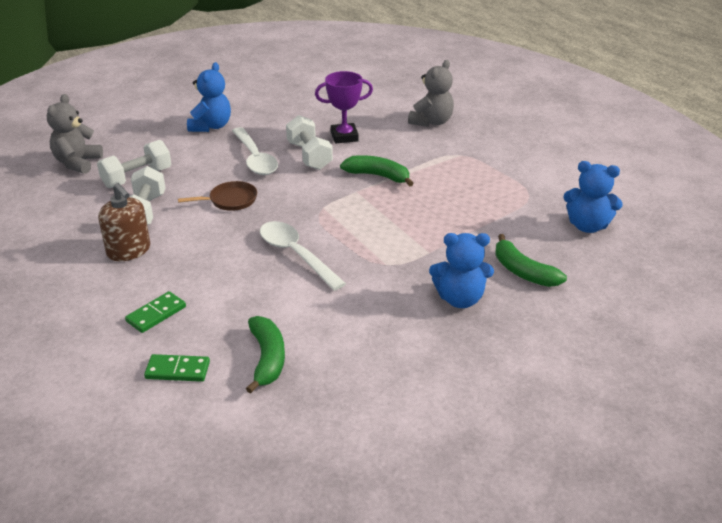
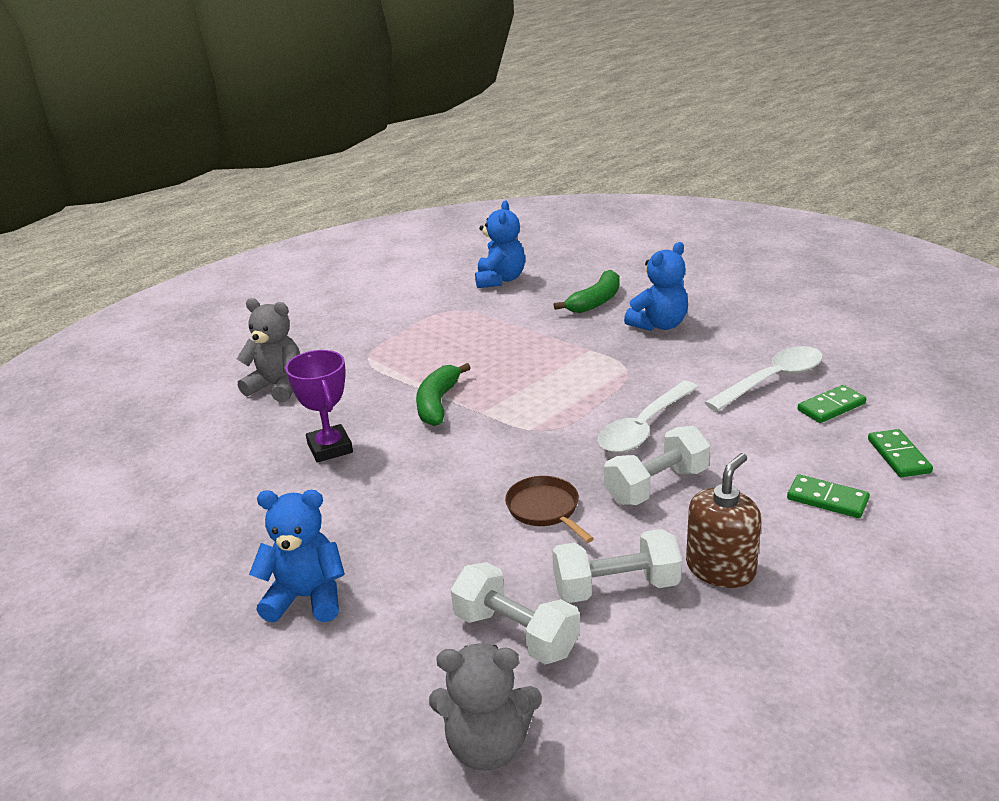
camera: 100 degrees left, 5 degrees down
white spoon [232,127,278,175] -> white spoon moved to [704,346,823,411]
green banana [246,316,285,394] -> green domino [797,385,866,423]
white dumbbell [286,115,333,170] -> white dumbbell moved to [604,426,710,505]
blue teddy bear [429,233,494,308] -> blue teddy bear turned 60 degrees clockwise [624,242,688,331]

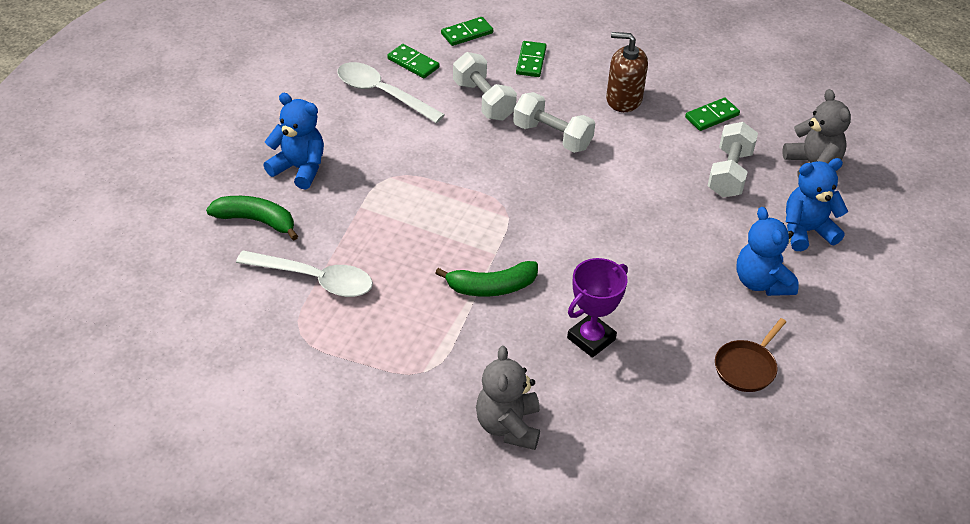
camera: 115 degrees left, 15 degrees up
blue teddy bear [475,201,525,288] -> blue teddy bear moved to [786,158,848,251]
brown pan [505,476,594,543] -> brown pan moved to [715,318,786,392]
white dumbbell [552,529,682,603] -> white dumbbell moved to [453,52,517,121]
white spoon [598,381,699,453] -> white spoon moved to [236,250,373,297]
none -> green domino [685,98,740,131]

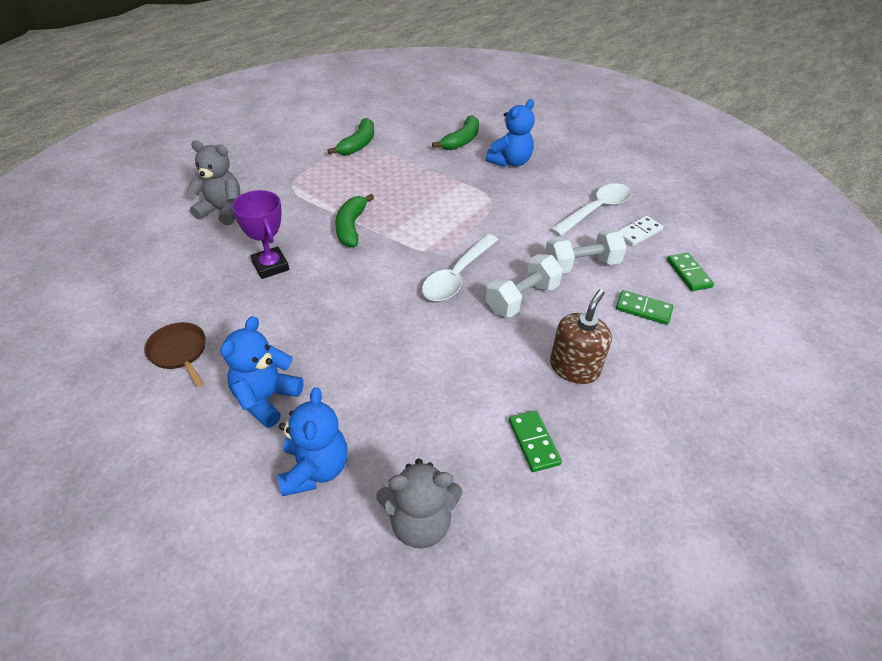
camera: 105 degrees right, 0 degrees up
white spoon [236,250,373,297] -> white spoon moved to [422,234,498,301]
green domino [387,44,439,78] -> white domino [618,216,664,246]
white dumbbell [708,122,758,197] -> none
blue teddy bear [737,207,799,296] -> blue teddy bear turned 60 degrees counterclockwise [220,316,304,428]
none -> green banana [327,118,374,155]

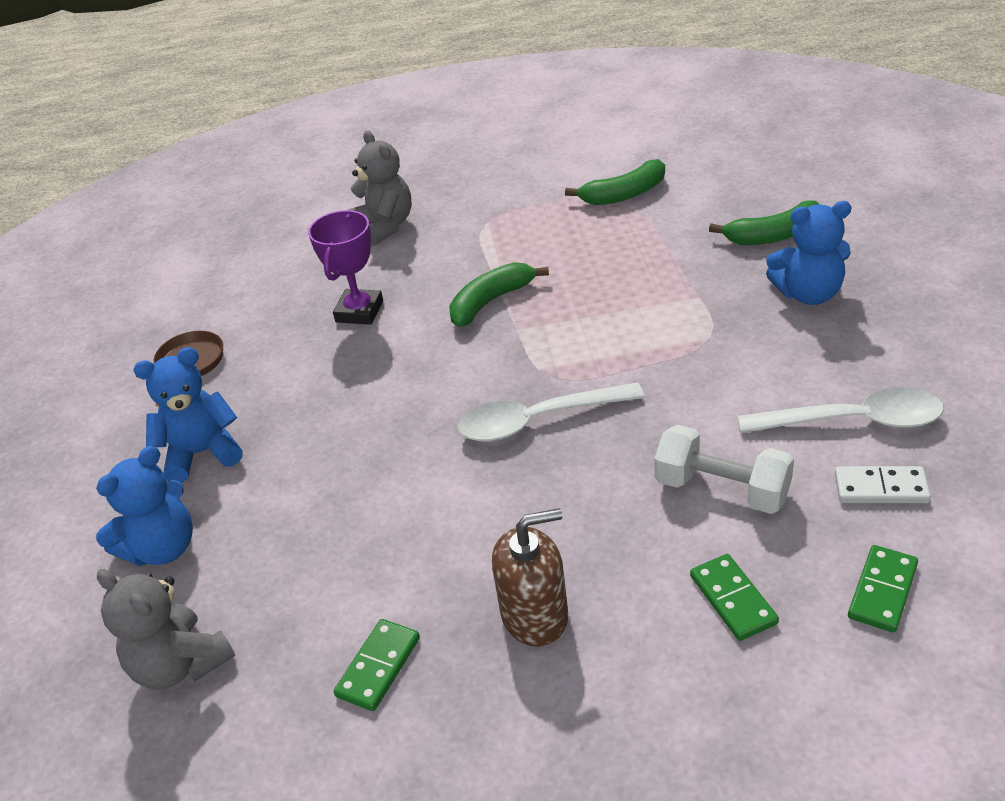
camera: 50 degrees right, 5 degrees down
white dumbbell [486,254,563,317] -> none

